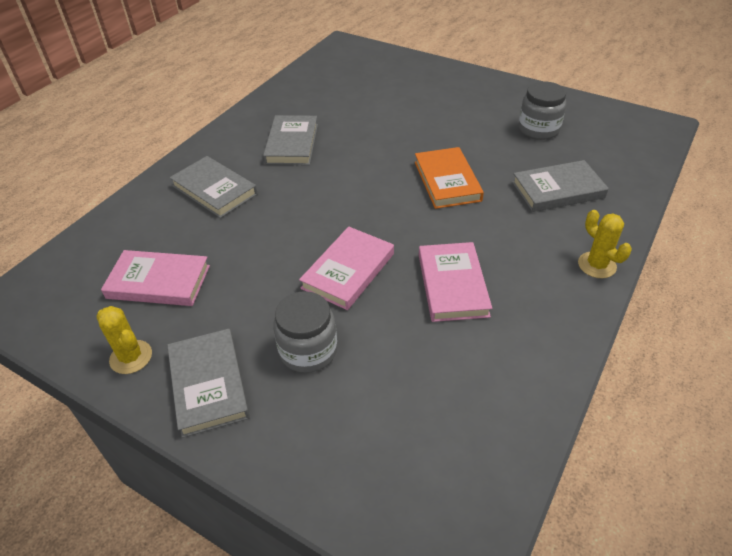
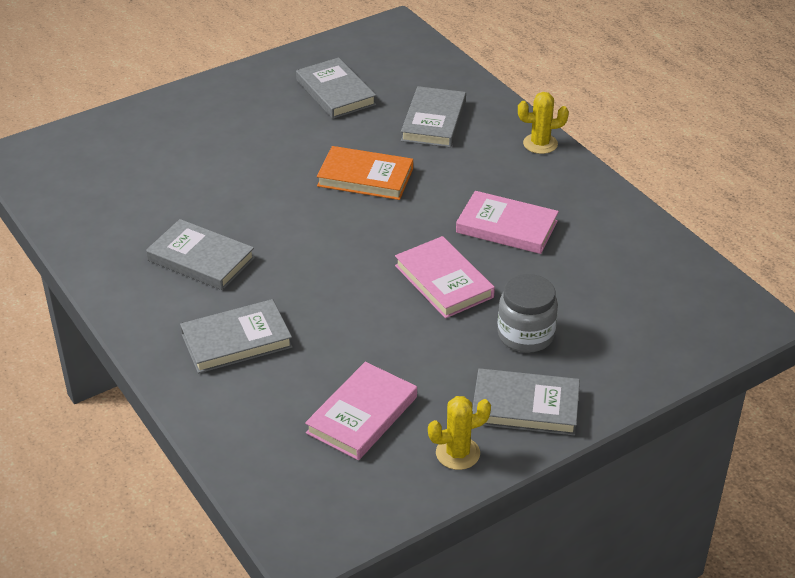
camera: 65 degrees left, 5 degrees down
grey jar [518,81,566,140] -> grey book [296,57,376,119]

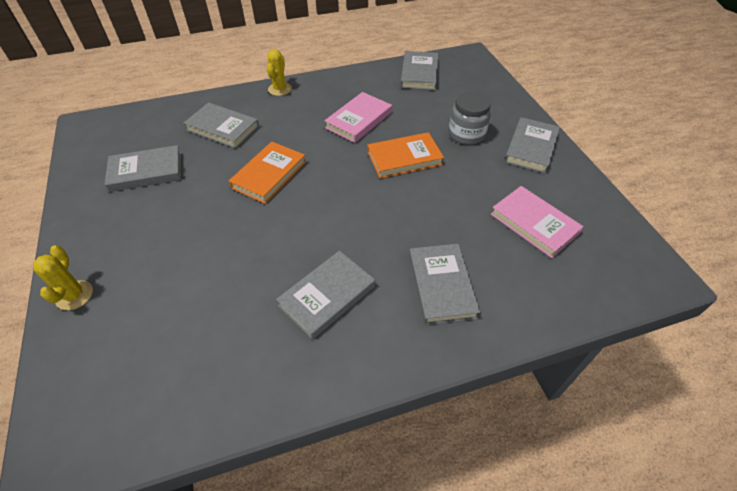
camera: 75 degrees left, 10 degrees up
pink book [395,236,495,318] -> orange book [367,132,444,179]
yellow cactus [428,396,491,470] -> yellow cactus moved to [33,245,93,310]
none -> grey book [400,51,438,90]

